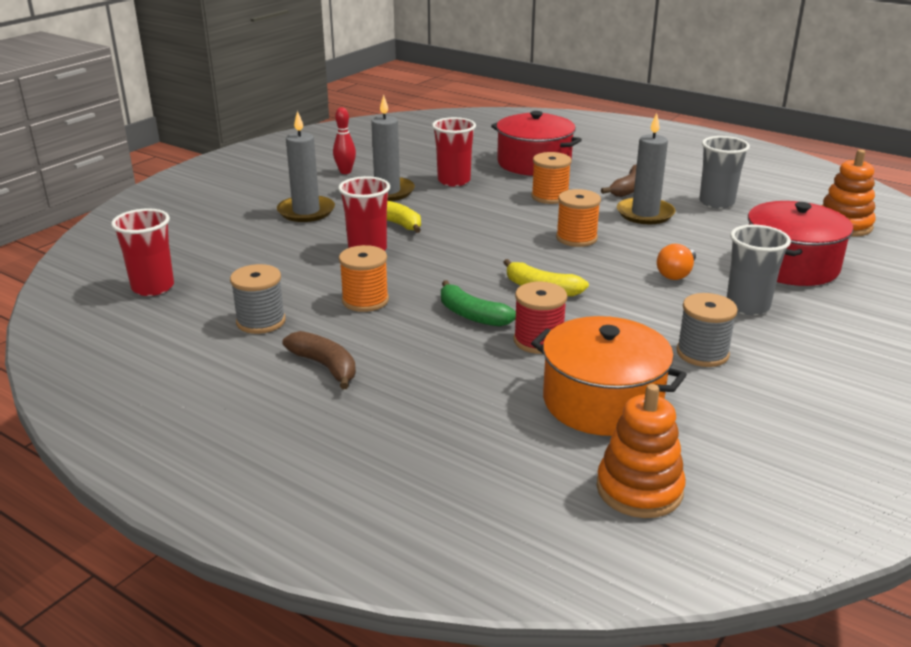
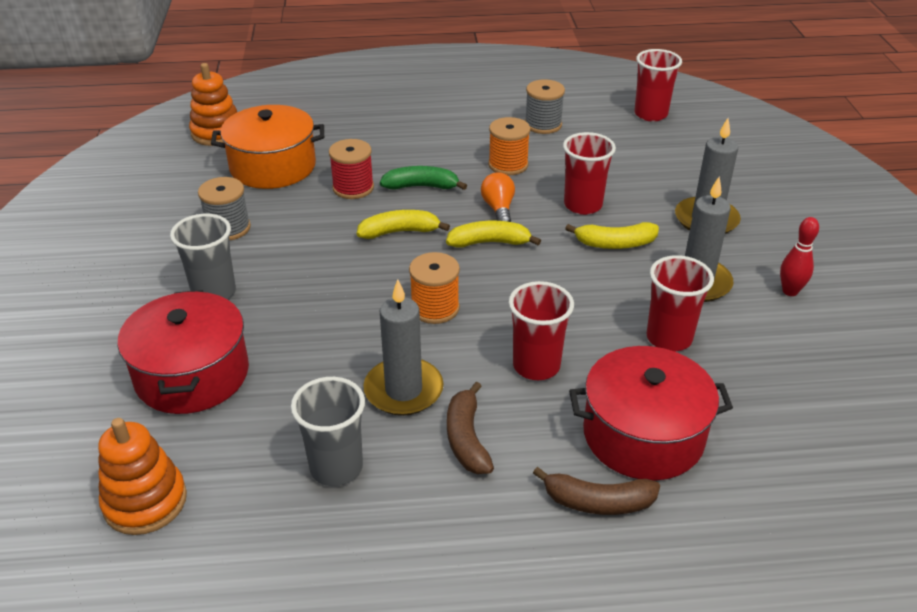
camera: 140 degrees right, 10 degrees up
brown banana [283,331,356,389] -> brown banana moved to [533,467,660,515]
orange spool [531,152,572,204] -> red cup [508,281,574,380]
orange light bulb [657,244,696,280] -> orange light bulb moved to [481,172,515,222]
none -> yellow banana [446,221,541,248]

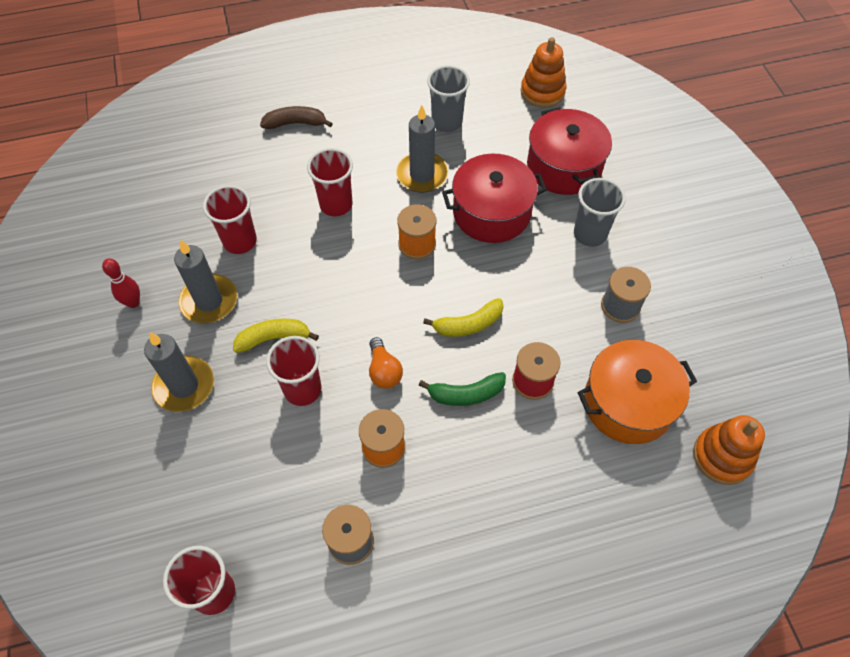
camera: 170 degrees right, 20 degrees up
yellow banana [446,221,541,248] -> none
brown banana [447,382,494,474] -> none
red pot [569,346,733,480] -> red pot moved to [442,154,547,243]

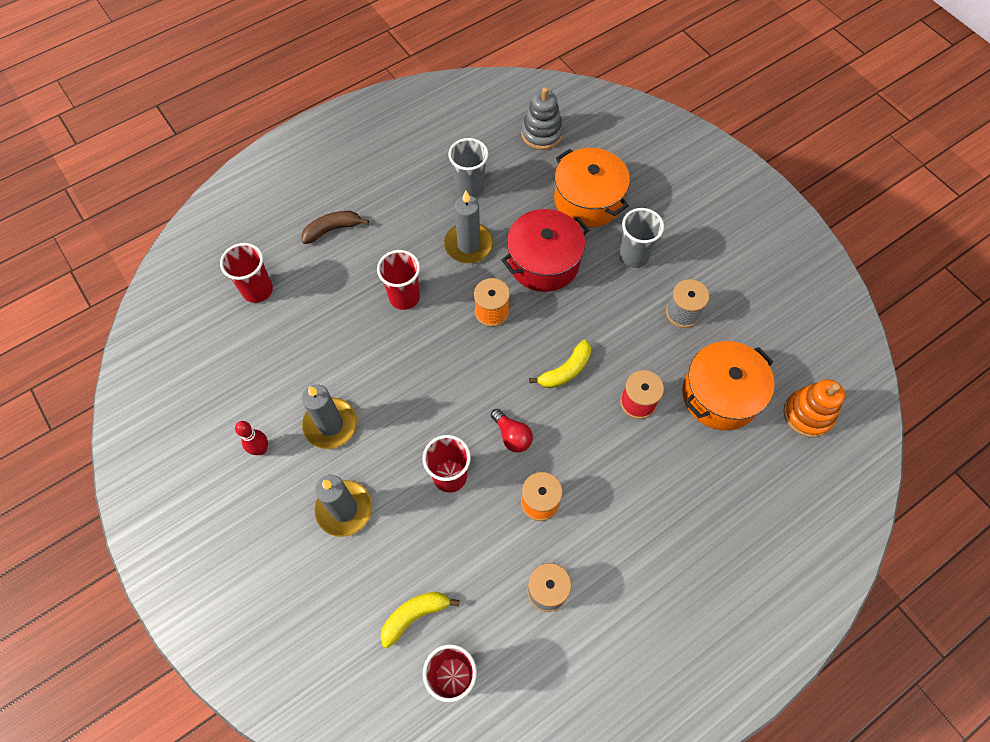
camera: 20 degrees left, 5 degrees up
red cup [203,185,257,254] -> red cup moved to [220,243,273,303]
yellow banana [233,319,319,353] -> yellow banana moved to [380,592,459,648]
orange light bulb [369,337,403,389] -> red light bulb [491,409,533,453]
green banana [419,372,506,406] -> none
orange stacking toy [521,37,566,108] -> grey stacking toy [521,87,563,150]
red pot [527,107,612,195] -> orange pot [554,148,630,228]

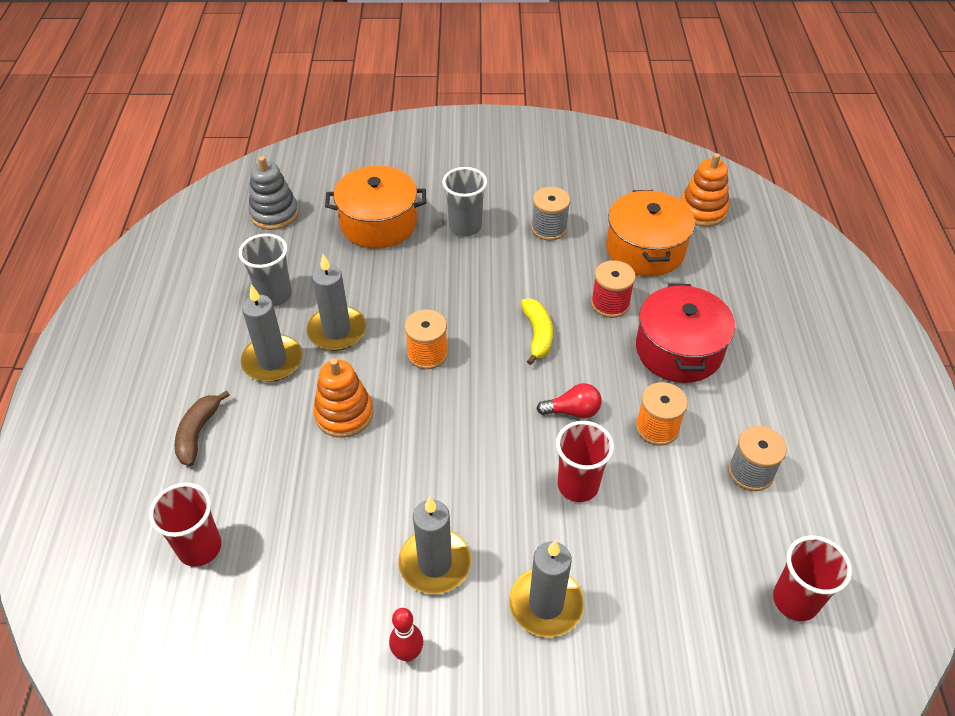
camera: 55 degrees left, 15 degrees down
red cup [377,250,420,310] -> orange stacking toy [313,358,373,438]
yellow banana [380,592,459,648] -> none
red pot [501,209,589,292] -> red pot moved to [636,284,735,383]
none -> grey candle [241,285,303,382]

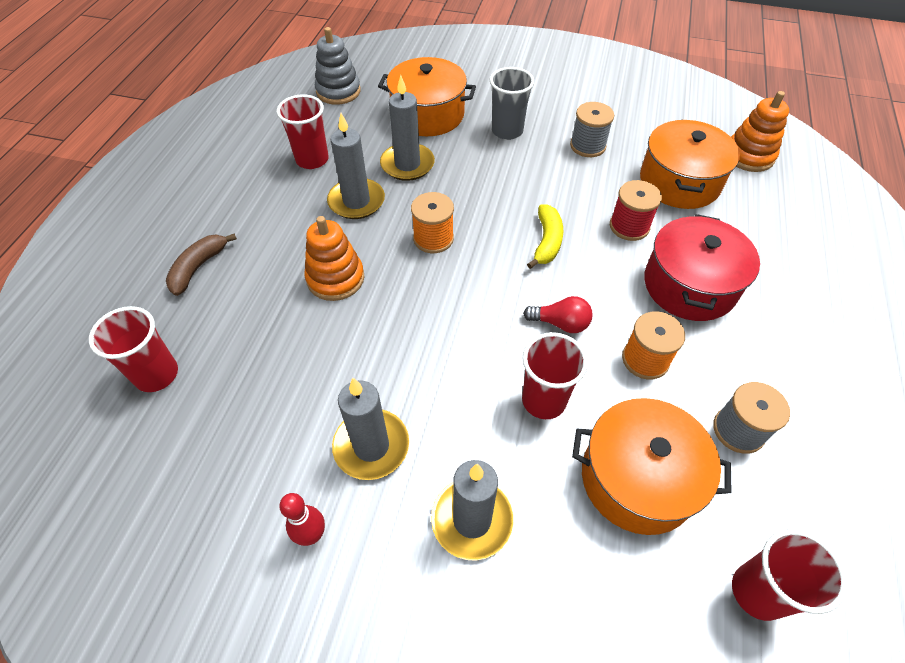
camera: 15 degrees right, 5 degrees up
grey cup [239,234,292,306] -> red cup [277,94,329,169]
grey candle [241,285,303,382] -> grey candle moved to [380,75,435,181]
none -> orange pot [572,398,732,535]

